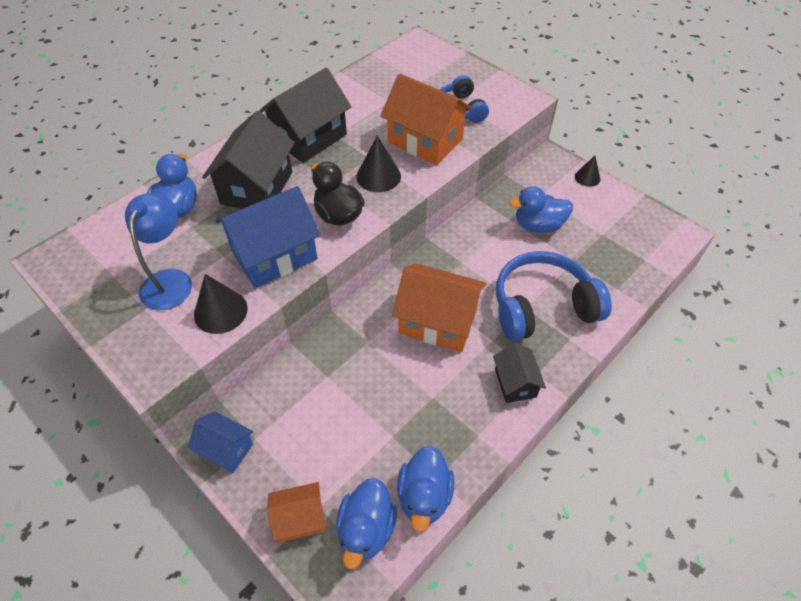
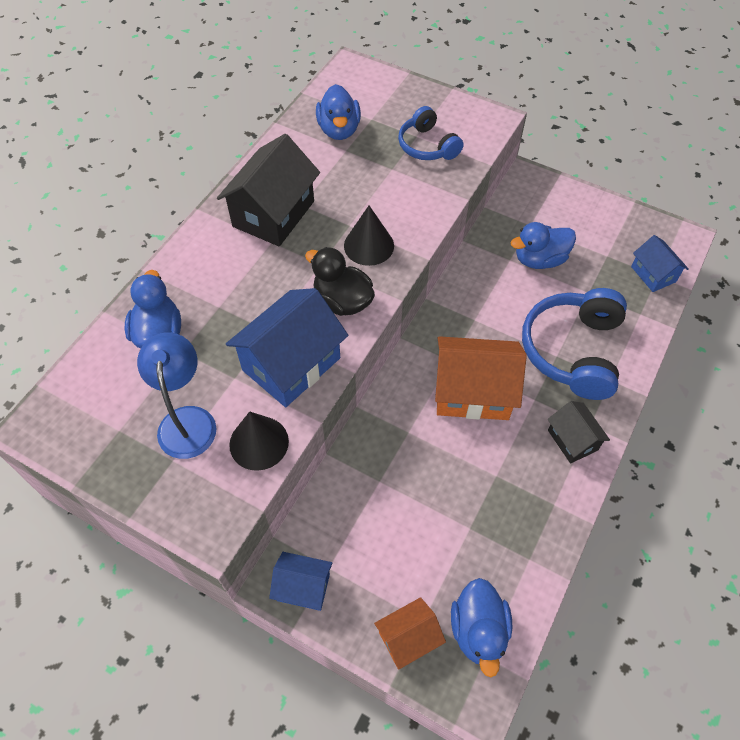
camera: 15 degrees left, 5 degrees up
black house [202,111,295,209] -> none
orange house [381,73,472,165] -> none
blue duck [397,446,455,532] -> blue duck moved to [316,84,361,140]
blue headphones [496,251,612,341] -> blue headphones turned 45 degrees counterclockwise [522,288,627,400]
black cone [575,156,600,187] -> none
none -> blue house [631,235,689,292]

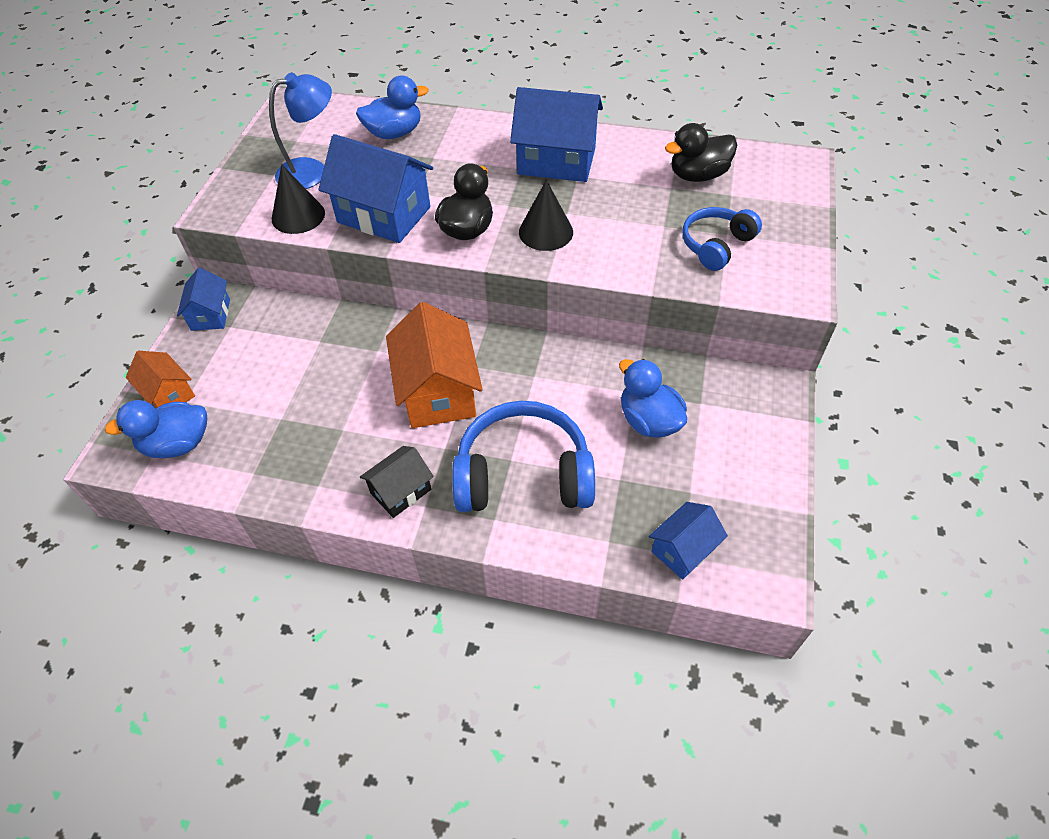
camera: 75 degrees right, 5 degrees down
black house [217,134,320,246] -> blue house [510,87,603,182]
blue duck [316,84,361,140] -> black duck [665,123,737,182]

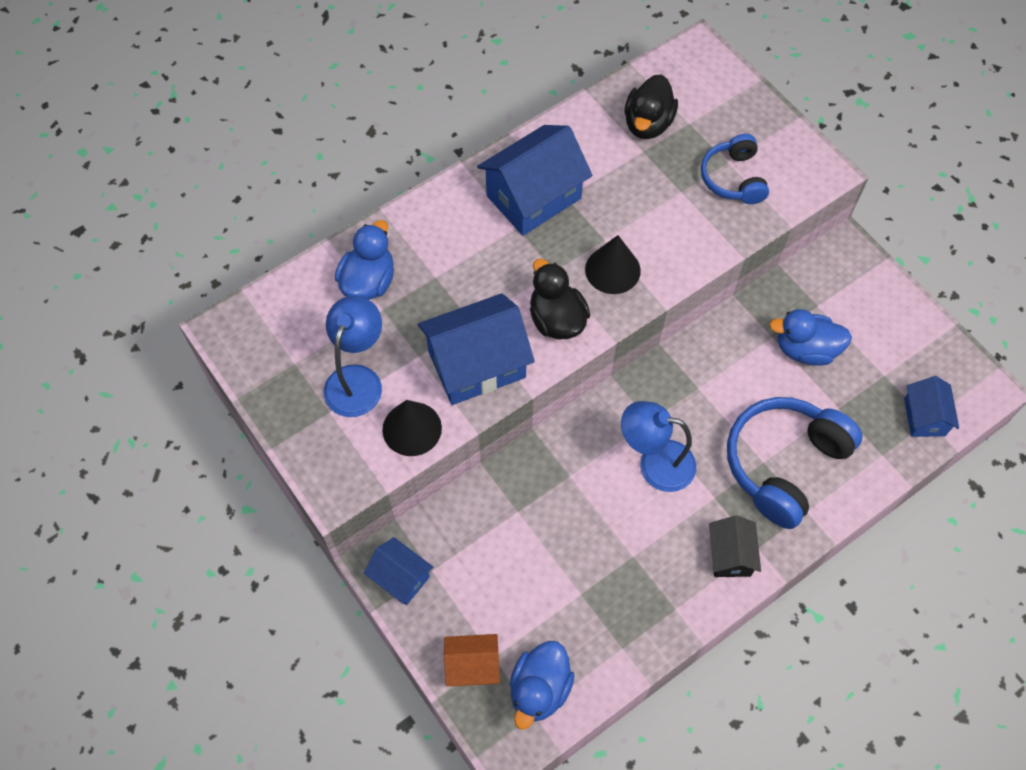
camera: 50 degrees left, 10 degrees up
orange house [386,302,483,428] -> blue lamp [621,401,696,492]

